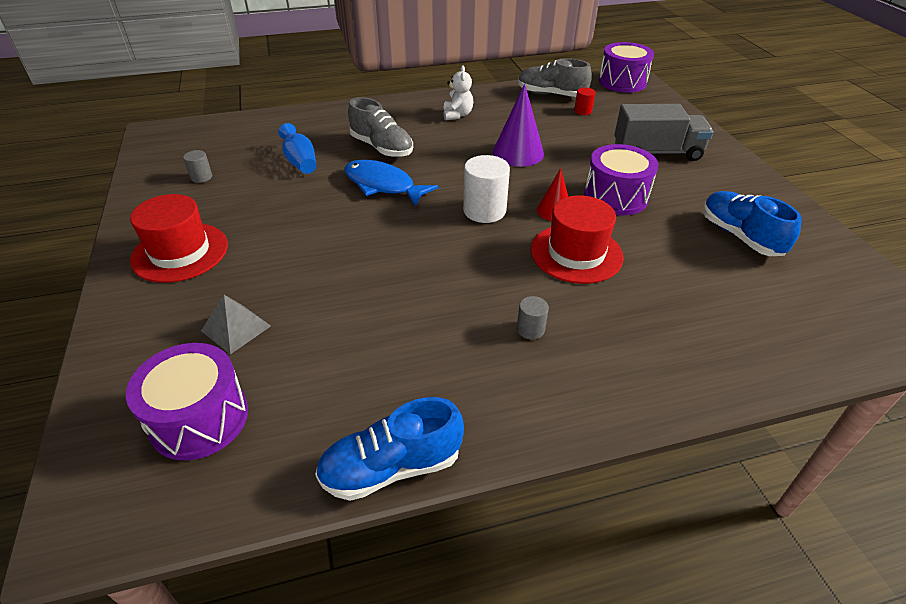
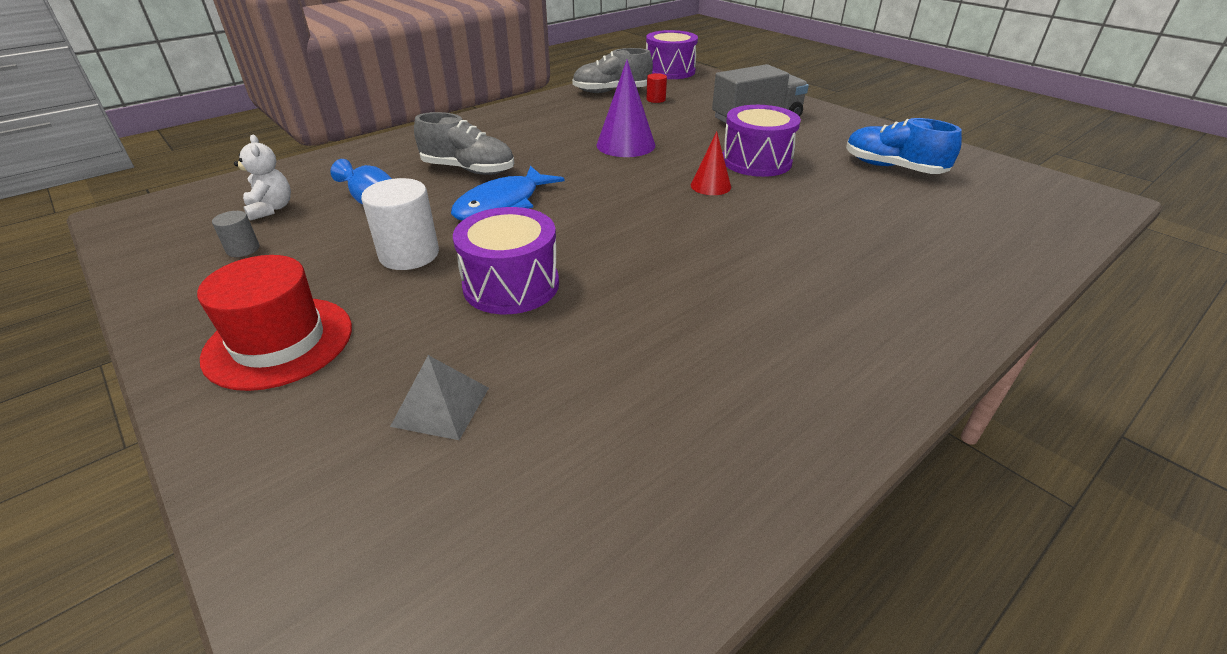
camera: 25 degrees left, 5 degrees down
purple drum [126,343,248,461] -> purple drum moved to [453,207,559,314]
blue shoe [315,397,464,501] -> none
blue fish [344,160,439,207] -> blue fish turned 60 degrees counterclockwise [451,166,565,221]
white teddy bear [443,66,473,120] -> white teddy bear moved to [234,135,291,221]
white cylinder [463,155,510,223] -> white cylinder moved to [361,178,439,270]
grey cylinder [517,296,549,339] -> none
red hat [531,195,624,284] -> none

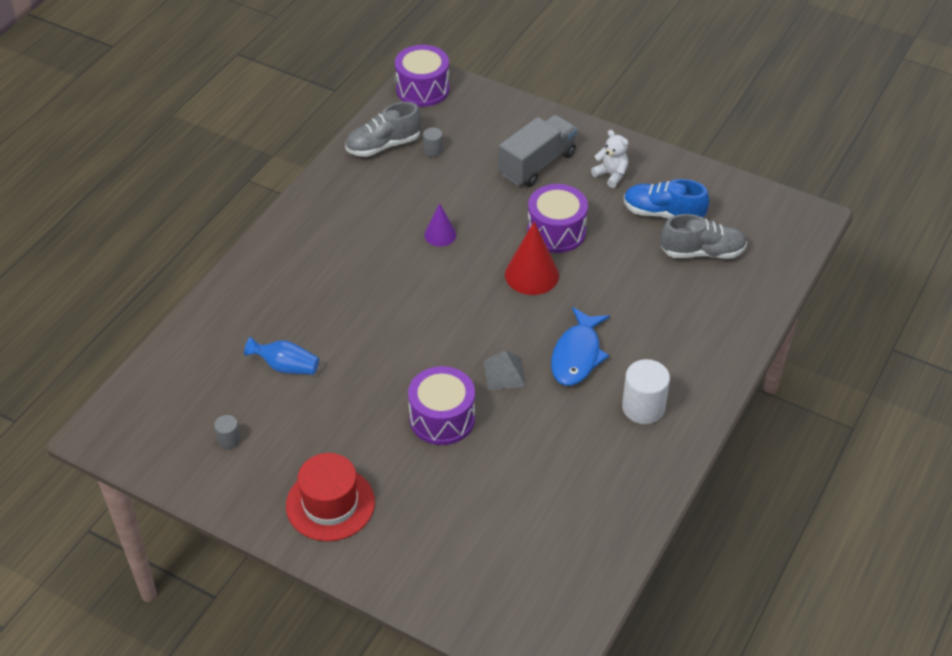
camera: 20 degrees left, 10 degrees up
white teddy bear [234,135,291,221] -> white teddy bear moved to [591,130,628,188]
white cylinder [361,178,439,270] -> white cylinder moved to [622,359,670,424]
grey pyramid [390,355,489,440] -> grey pyramid moved to [484,350,526,390]
grey shoe [414,112,514,175] -> grey shoe moved to [660,214,747,259]
blue fish [451,166,565,221] -> blue fish moved to [551,307,610,386]
purple cone [596,59,655,157] -> purple cone [424,203,456,247], size x0.60
red cylinder [646,73,667,103] -> grey cylinder [423,128,443,157]
red cone [691,132,731,195] -> red cone [505,221,559,295], size x1.65

